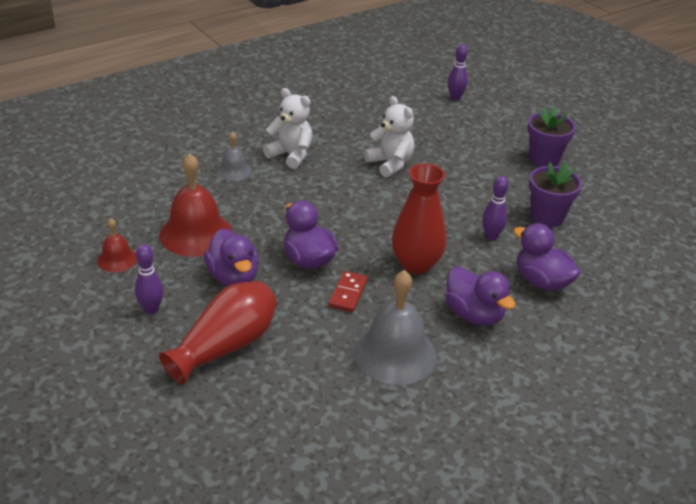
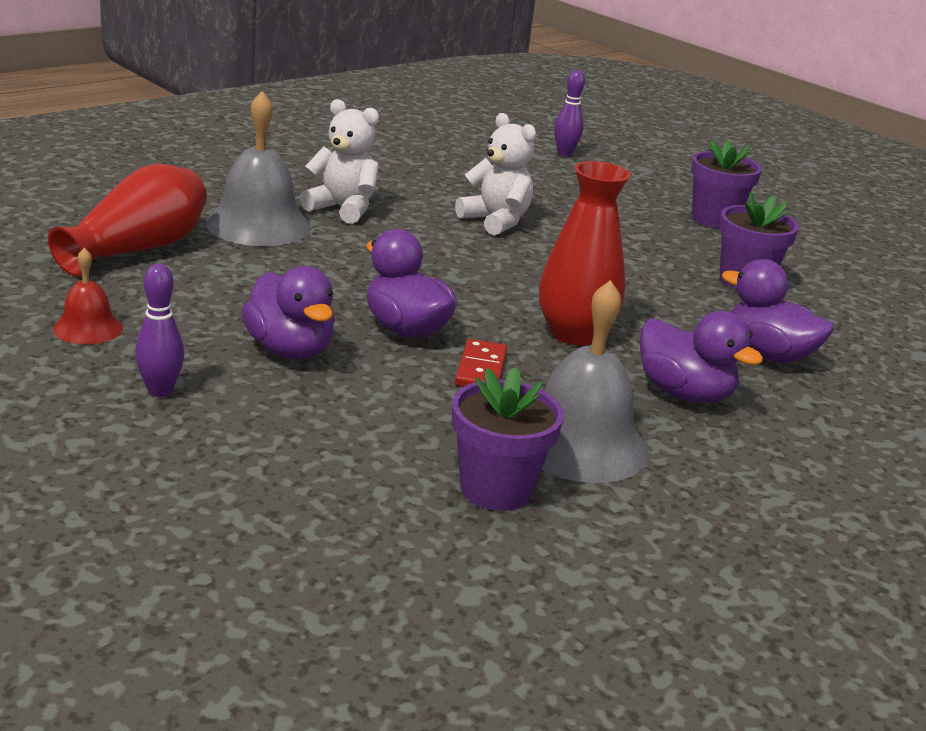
camera: 10 degrees left, 10 degrees down
red bell [159,153,232,257] -> none
red vase [159,281,277,384] -> red vase moved to [48,164,207,276]
grey bell [217,132,252,181] -> grey bell [206,91,311,246], size x1.90
purple bowling pin [482,176,509,240] -> none
none -> purple flower pot [452,367,564,511]

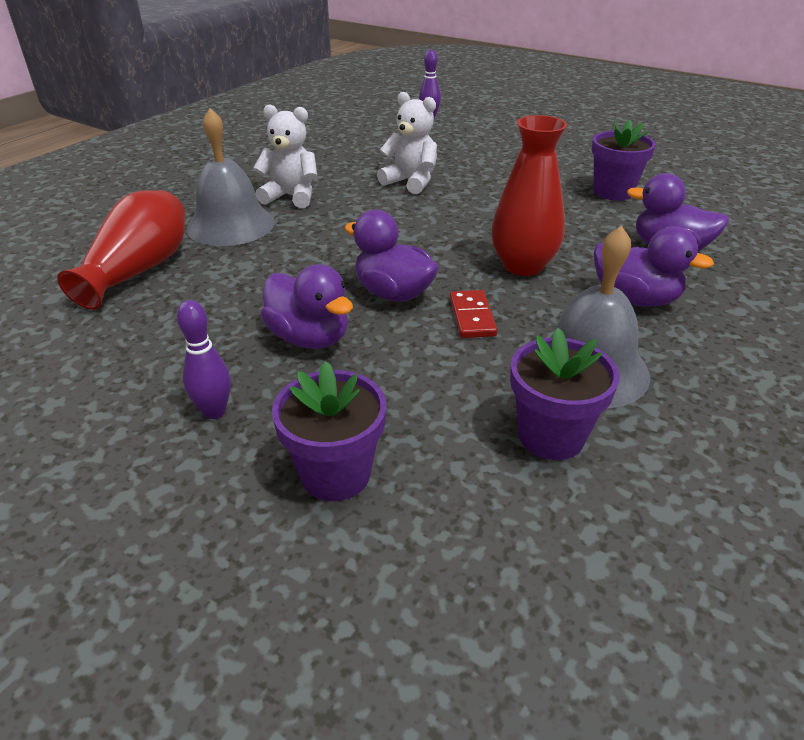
camera: 10 degrees left, 10 degrees up
red bell [53,248,123,344] -> none
purple flower pot [691,140,762,229] -> purple flower pot moved to [272,361,386,501]

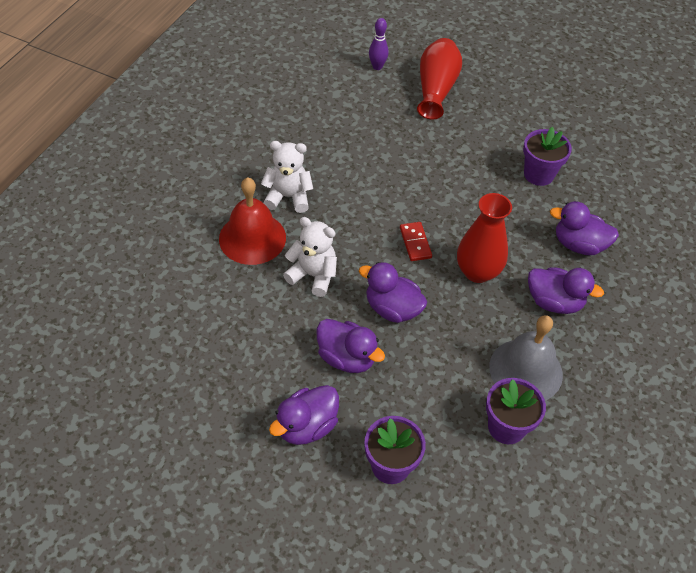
camera: 10 degrees left, 15 degrees up
red vase [57,190,185,310] -> red vase moved to [417,38,462,120]
purple bowling pin [177,300,231,419] -> purple duck [269,385,339,445]
grey bell [186,108,275,246] -> red bell [219,177,286,265]
white teddy bear [377,92,437,194] -> white teddy bear moved to [283,217,337,297]
red domino [450,290,497,338] -> red domino moved to [400,222,432,261]

